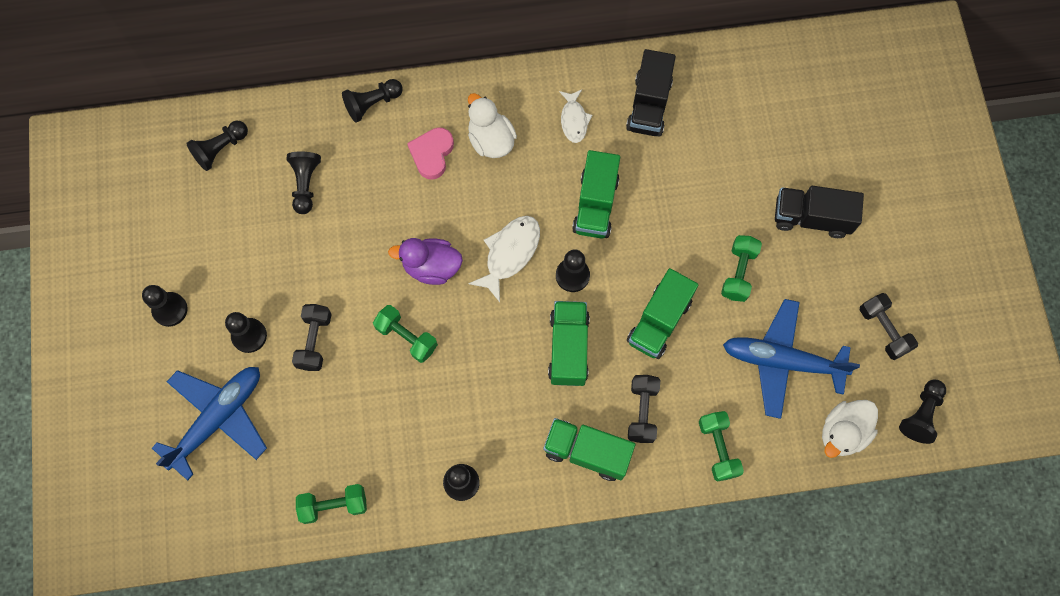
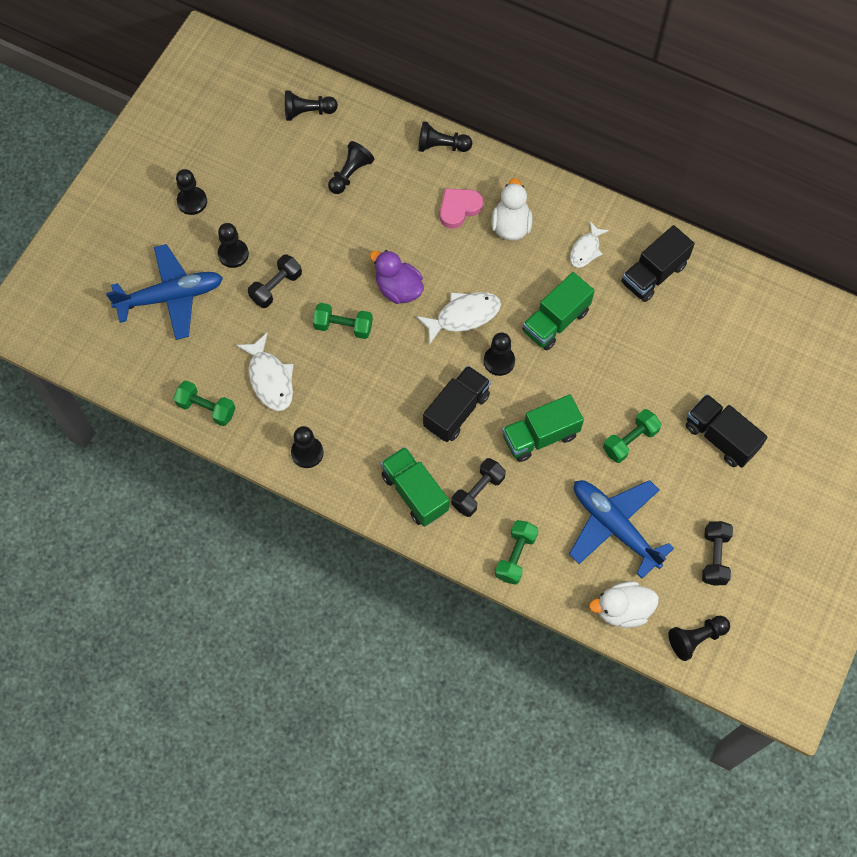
camera: 35 degrees right, 5 degrees down
green dumbbell [373,305,438,363] -> green dumbbell turned 60 degrees counterclockwise [313,303,373,339]
green truck [548,301,590,386] -> black truck [423,365,491,442]
none -> white fish [236,333,294,411]

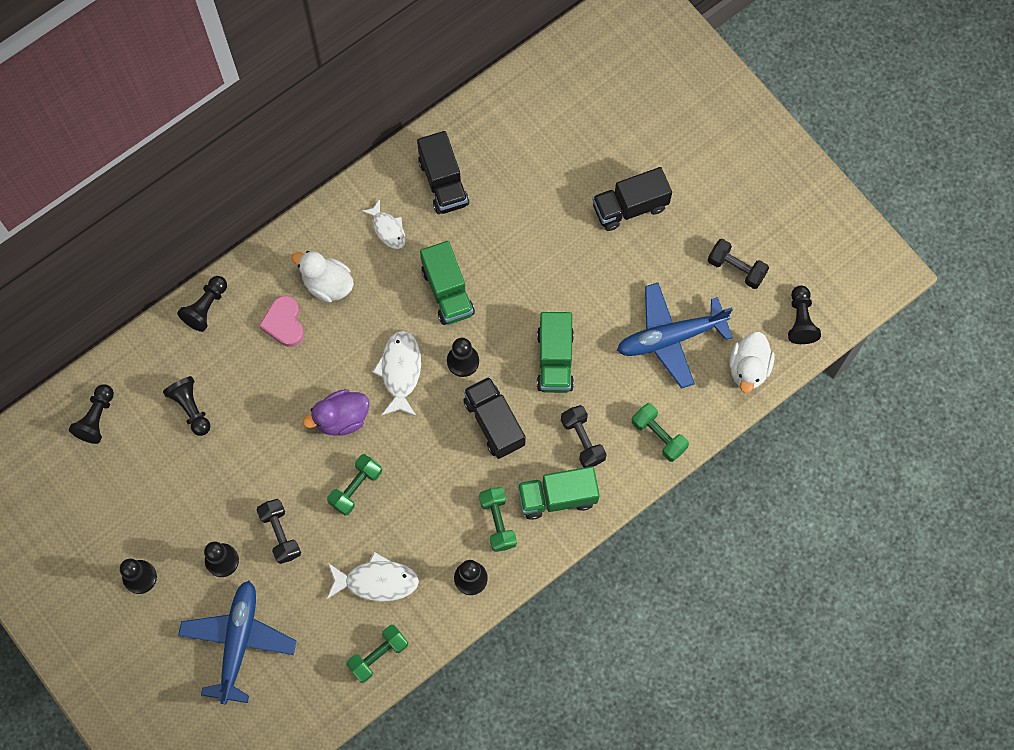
camera: 65 degrees left, 5 degrees up
green dumbbell [603,409,662,463] -> green dumbbell moved to [479,487,517,552]

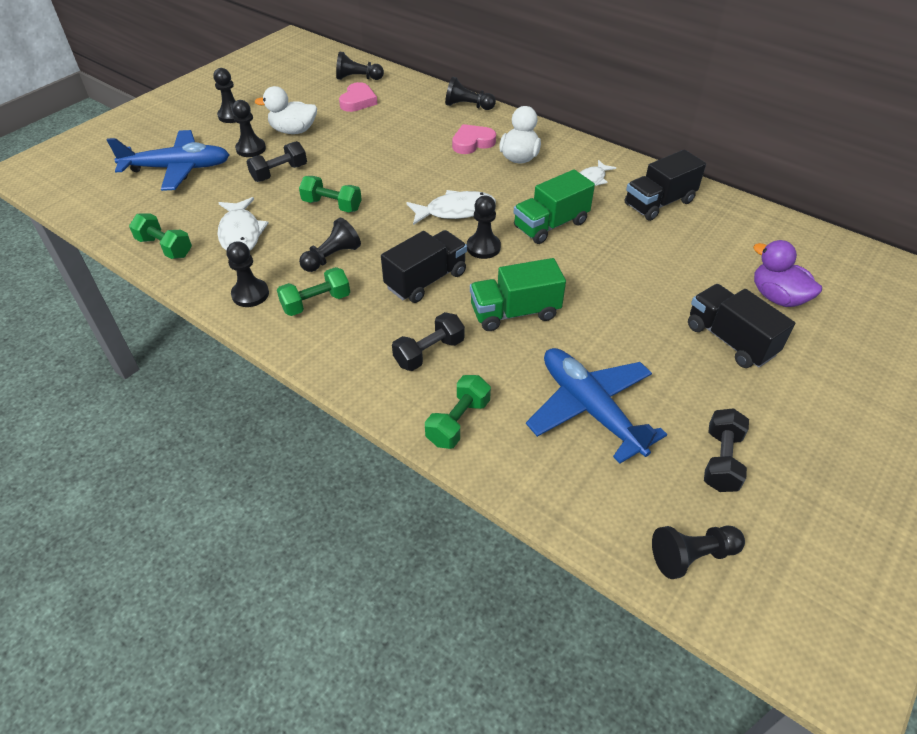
camera: 75 degrees right, 25 degrees down
black pawn [163,376,210,436] -> black pawn moved to [299,218,361,272]
purple duck [303,389,369,436] -> purple duck moved to [753,240,822,307]
green truck [517,466,600,520] -> none
white duck [729,331,775,393] -> white duck moved to [255,86,317,134]
none -> pink heart [339,82,377,112]

